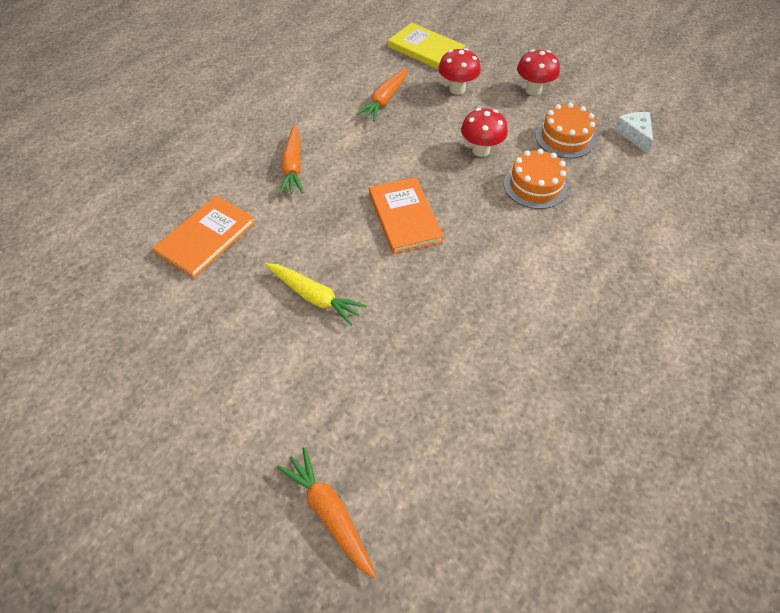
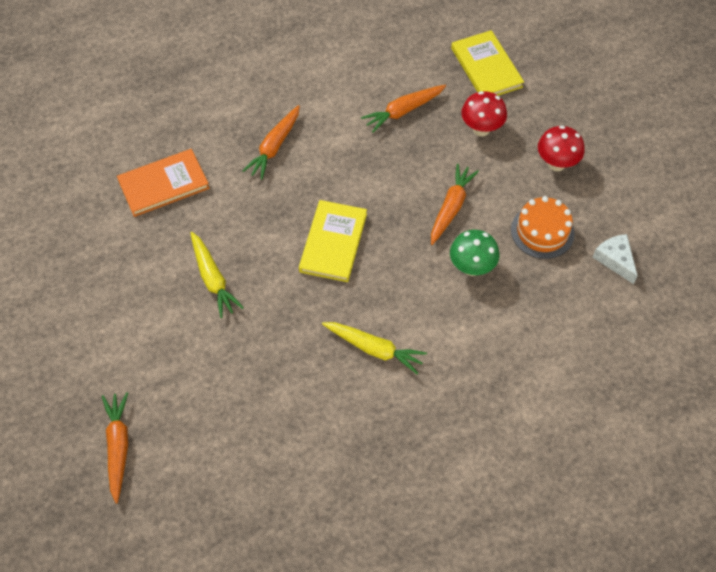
camera: 30 degrees right, 5 degrees up
orange book [369,177,444,254] -> yellow book [299,200,367,282]
red mushroom [461,108,508,157] -> orange carrot [431,163,479,245]
orange cake [504,149,567,209] -> green mushroom [450,230,499,276]
white cheese [614,112,653,154] -> white cheese turned 45 degrees counterclockwise [592,234,638,284]
none -> yellow carrot [322,322,427,374]

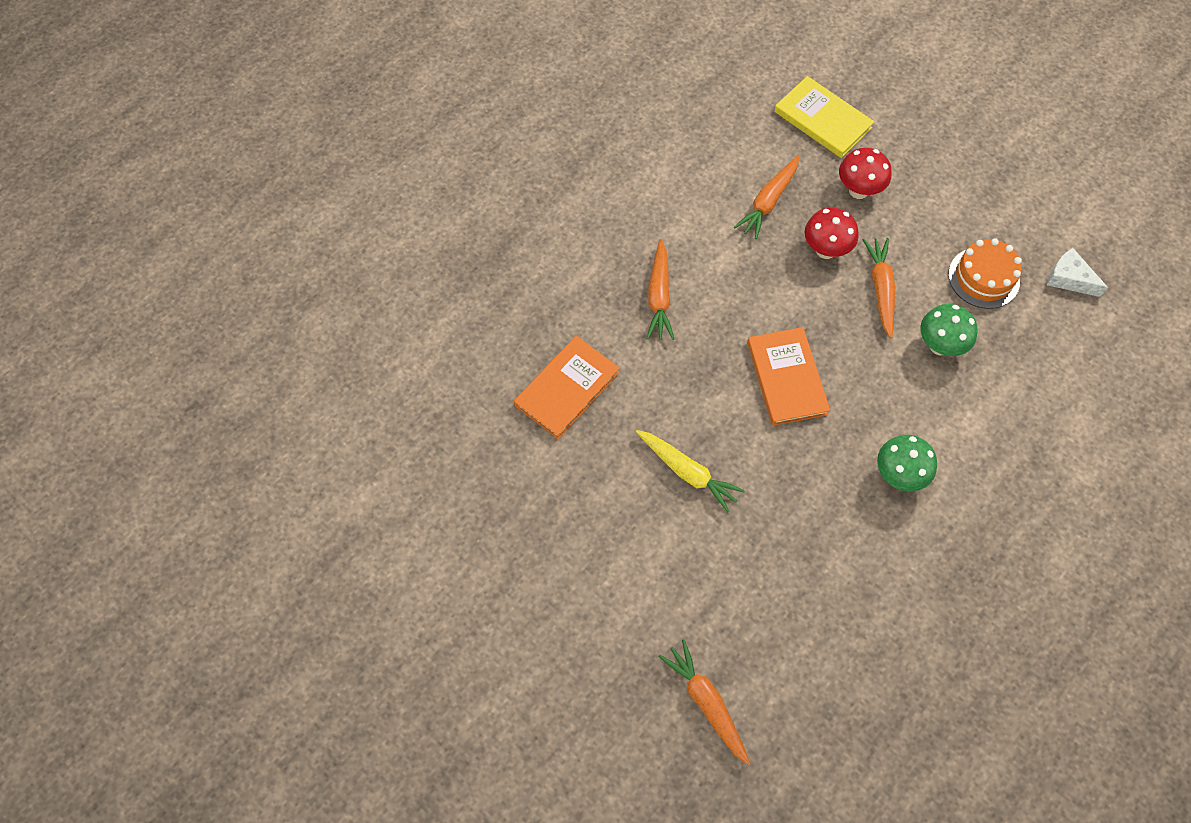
camera: 25 degrees left, 5 degrees up
yellow book [299,200,367,282] -> orange book [747,327,830,426]
yellow carrot [322,322,427,374] -> green mushroom [877,435,937,491]
red mushroom [538,126,585,171] -> red mushroom moved to [805,208,858,259]

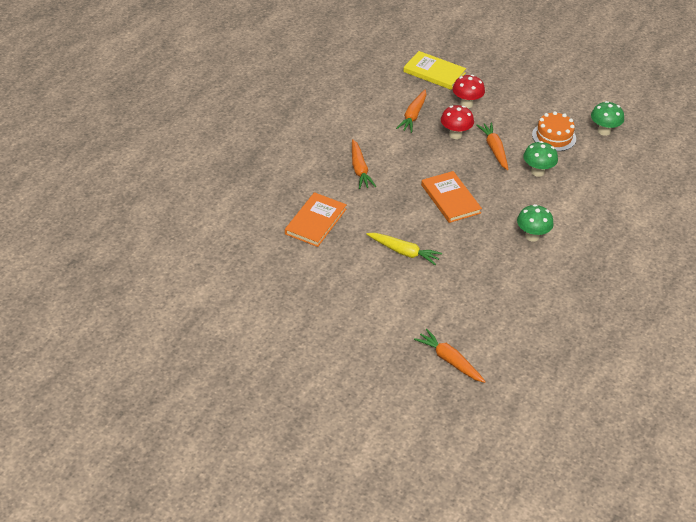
camera: 15 degrees left, 20 degrees down
white cheese [1047,248,1108,297] -> green mushroom [591,101,624,136]

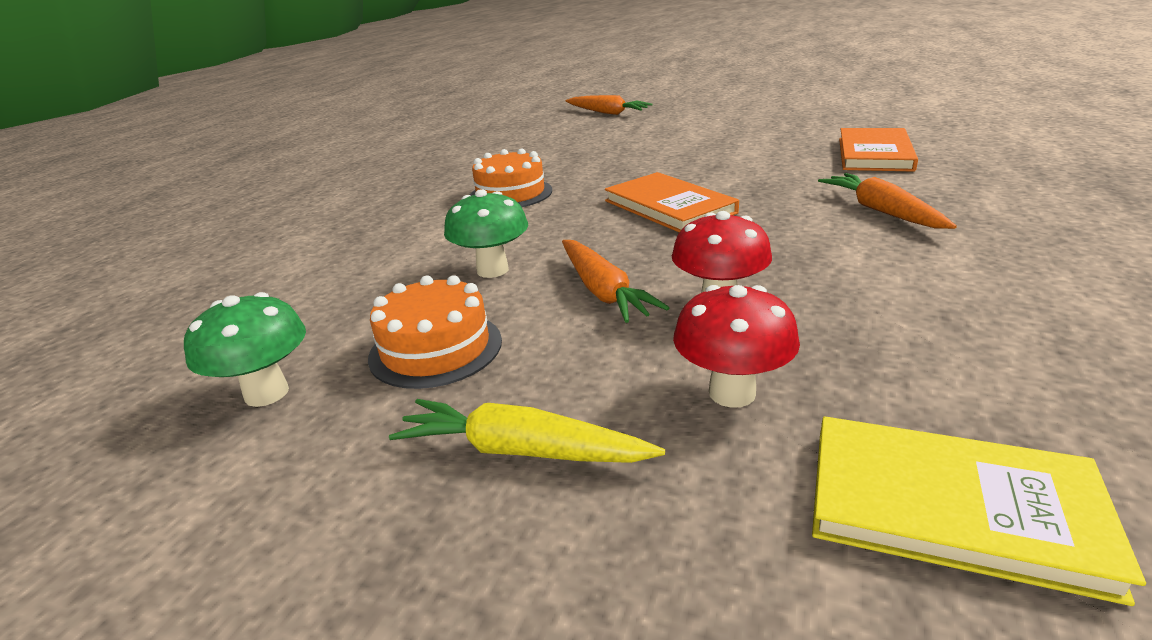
camera: 175 degrees right, 15 degrees down
yellow carrot [366,233,442,265] -> yellow carrot moved to [389,399,665,463]
orange carrot [396,89,426,133] -> none
green mushroom [517,204,554,242] -> orange cake [470,148,552,207]

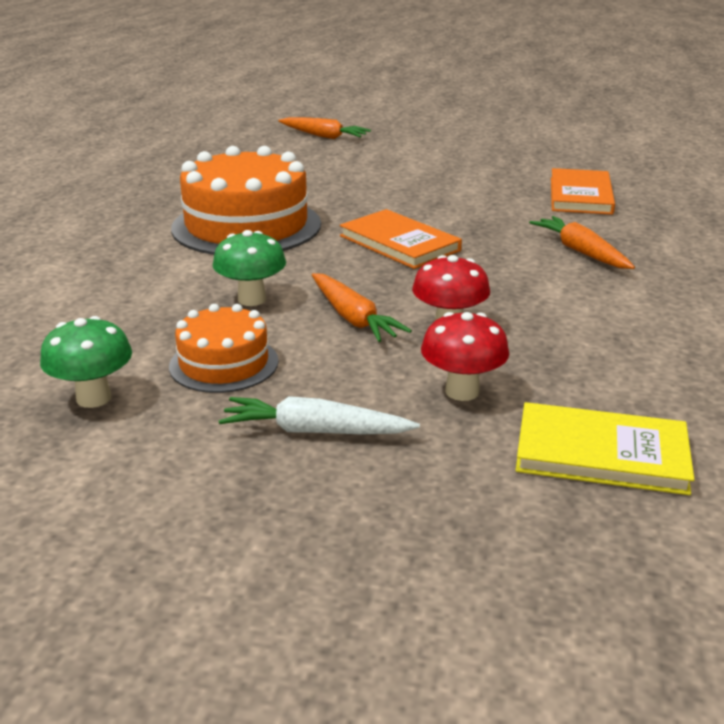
camera: 10 degrees left, 0 degrees up
yellow carrot [389,399,665,463] -> white carrot [219,396,420,435]
orange cake [470,148,552,207] -> orange cake [171,146,321,255], size x1.85

